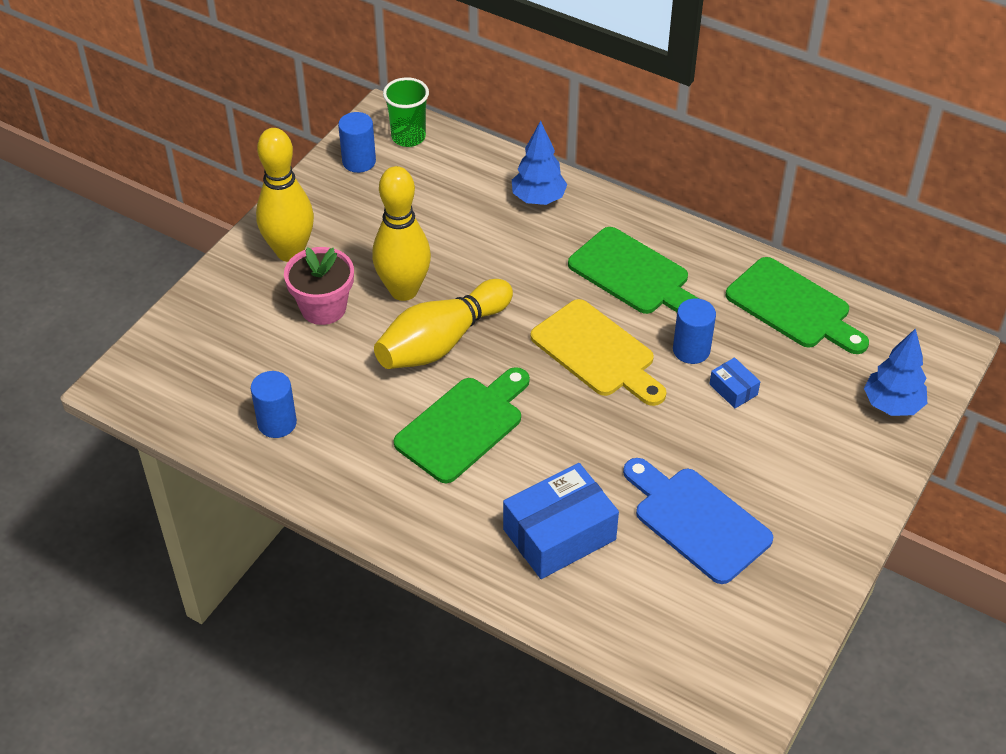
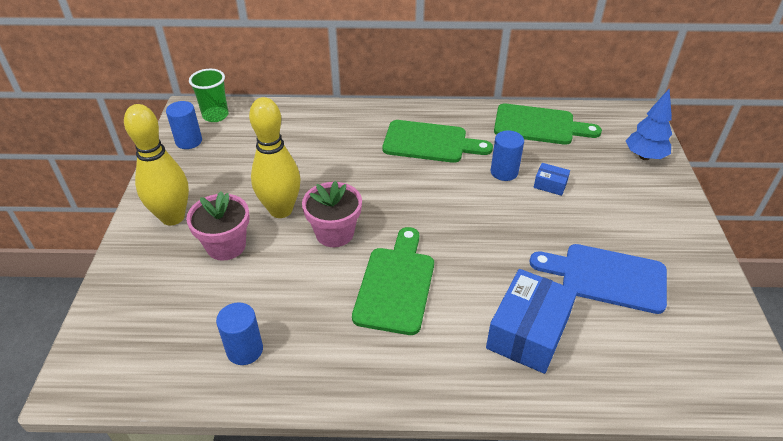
camera: 30 degrees left, 5 degrees down
yellow bowling pin [374,279,513,369] -> pink flower pot [302,181,362,247]
blue tree [512,120,568,205] -> none
yellow cutting board [530,299,666,406] -> none

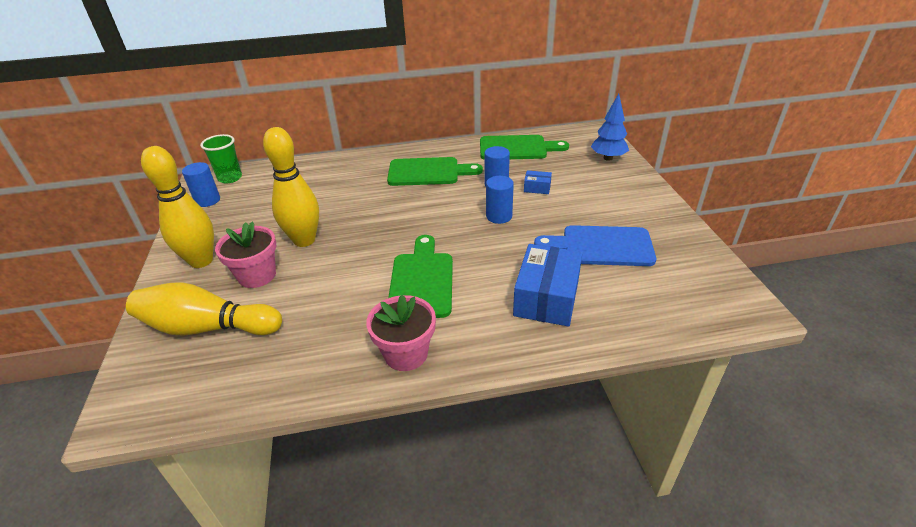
camera: 10 degrees left, 5 degrees down
blue cylinder [216,302,263,365] -> blue cylinder moved to [486,176,514,224]
pink flower pot [302,181,362,247] -> pink flower pot moved to [366,295,436,371]
none -> yellow bowling pin [126,282,282,336]

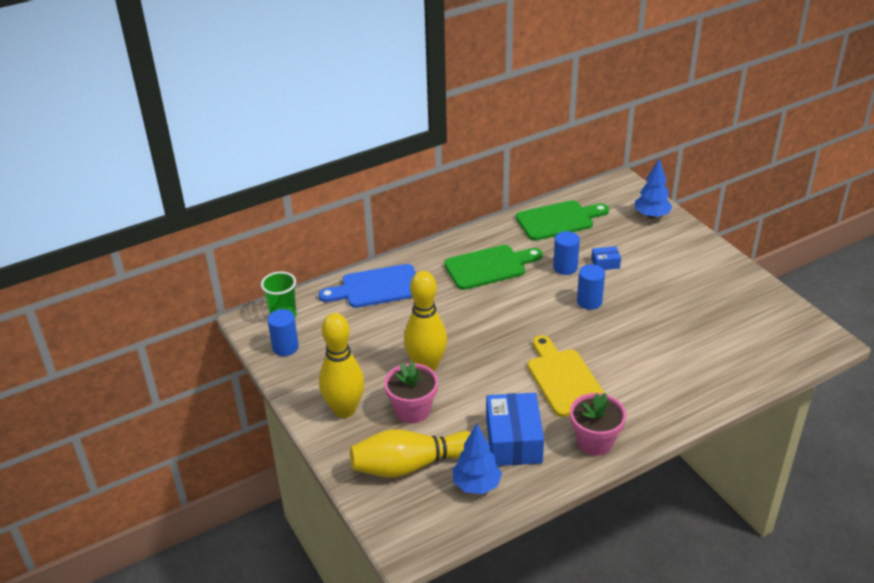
camera: 20 degrees left, 0 degrees up
green cutting board [388,235,453,318] -> yellow cutting board [528,335,605,417]
blue box [513,244,583,326] -> blue box moved to [486,393,544,466]
blue cutting board [534,225,656,266] -> blue cutting board moved to [319,264,416,308]
none -> blue tree [453,424,502,494]

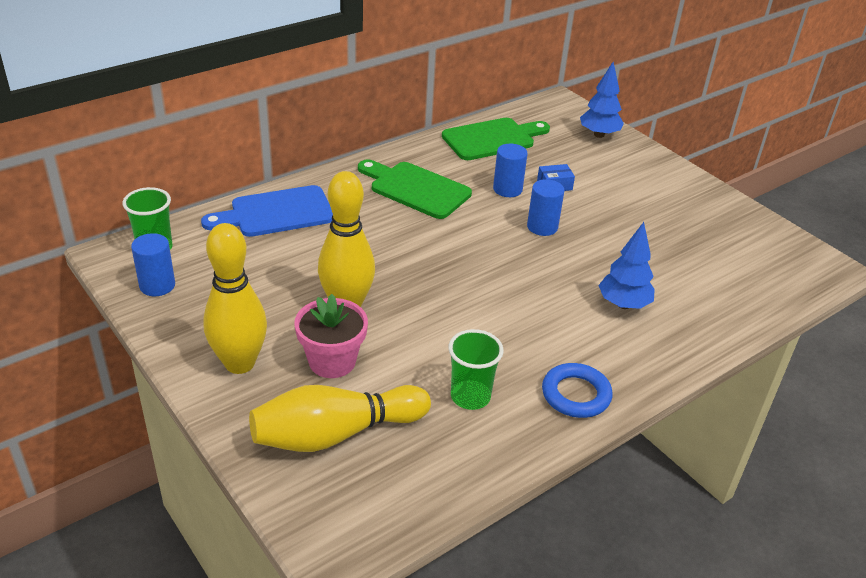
camera: 10 degrees left, 0 degrees up
green cutting board [444,245,543,290] -> green cutting board turned 120 degrees counterclockwise [358,160,472,219]
blue tree [453,424,502,494] -> blue tree moved to [598,222,655,309]
blue box [486,393,544,466] -> green cup [448,329,504,410]
yellow cutting board [528,335,605,417] -> none
pink flower pot [570,393,626,456] -> blue ring [542,363,612,418]

